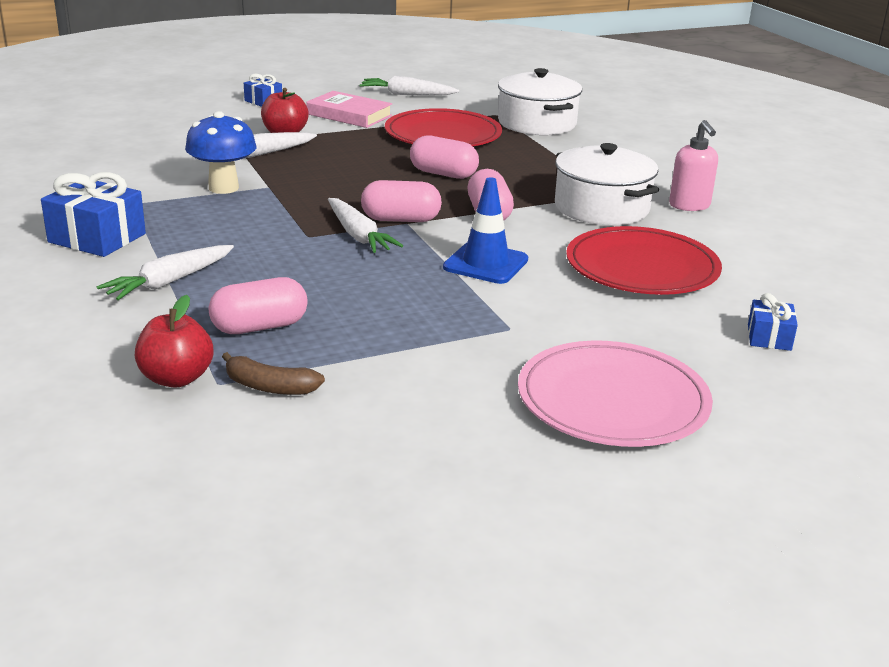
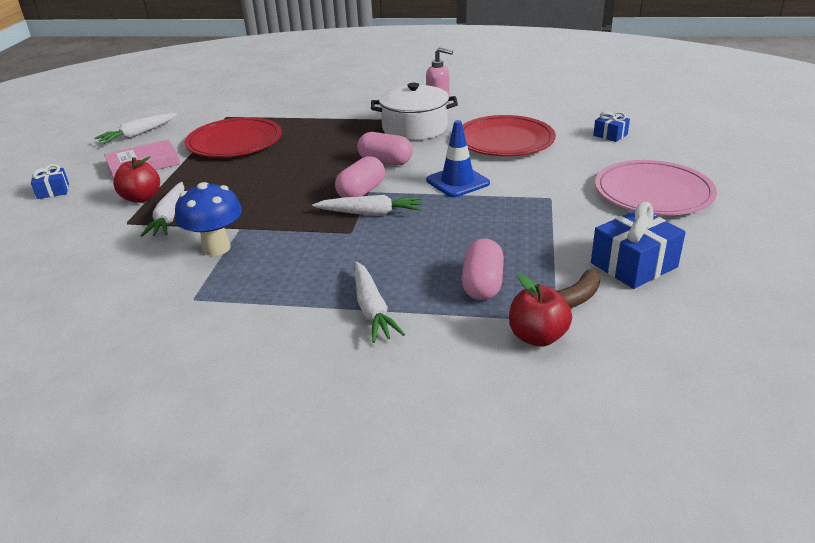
camera: 55 degrees left, 5 degrees up
blue gift [41,172,146,257] -> blue gift moved to [591,202,686,289]
pink capsule [410,135,479,179] -> none
white pot [498,68,582,135] -> none

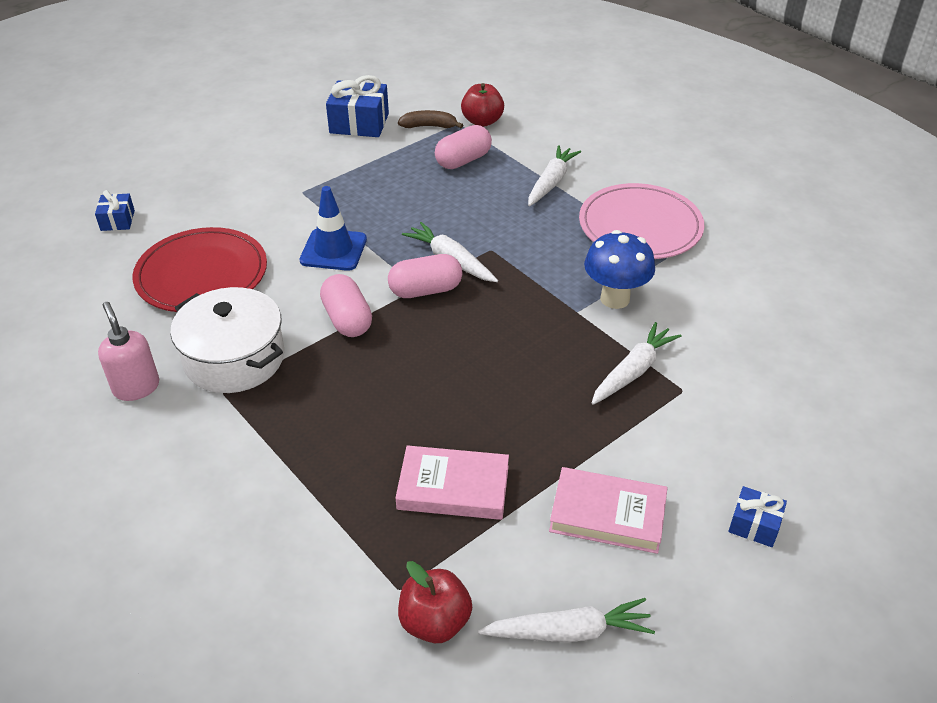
camera: 140 degrees left, 10 degrees up
red apple [113,156,160,203] -> red apple moved to [398,561,472,643]
red plate [185,117,282,157] -> pink book [395,445,509,520]
pink plate [595,160,717,215] -> pink plate moved to [579,183,704,259]

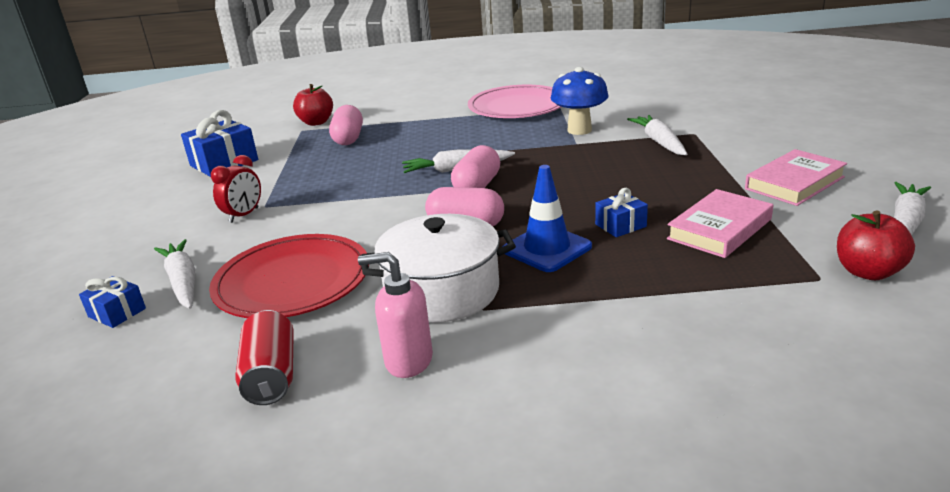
camera: 50 degrees left, 15 degrees down
blue traffic cone [300,186,367,271] -> blue traffic cone moved to [503,165,592,272]
brown banana [398,110,463,128] -> none
white carrot [528,145,581,206] -> white carrot moved to [154,239,195,309]
blue gift [728,486,787,547] -> blue gift moved to [595,188,648,237]
none -> red clock [211,155,261,223]
none -> red can [235,310,294,405]

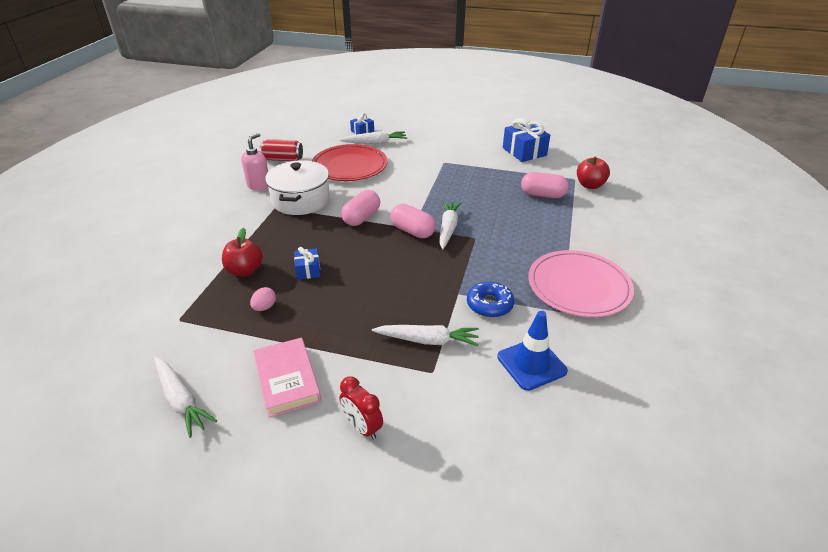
camera: 105 degrees right, 10 degrees up
red clock [211,155,261,223] -> red clock moved to [339,376,383,440]
blue traffic cone [503,165,592,272] -> blue traffic cone moved to [497,311,568,391]
blue mushroom [551,67,609,135] -> blue donut [467,282,514,318]
pink book [667,189,773,258] -> pink egg [250,287,276,311]
red apple [837,210,915,280] -> red apple moved to [222,228,263,276]

